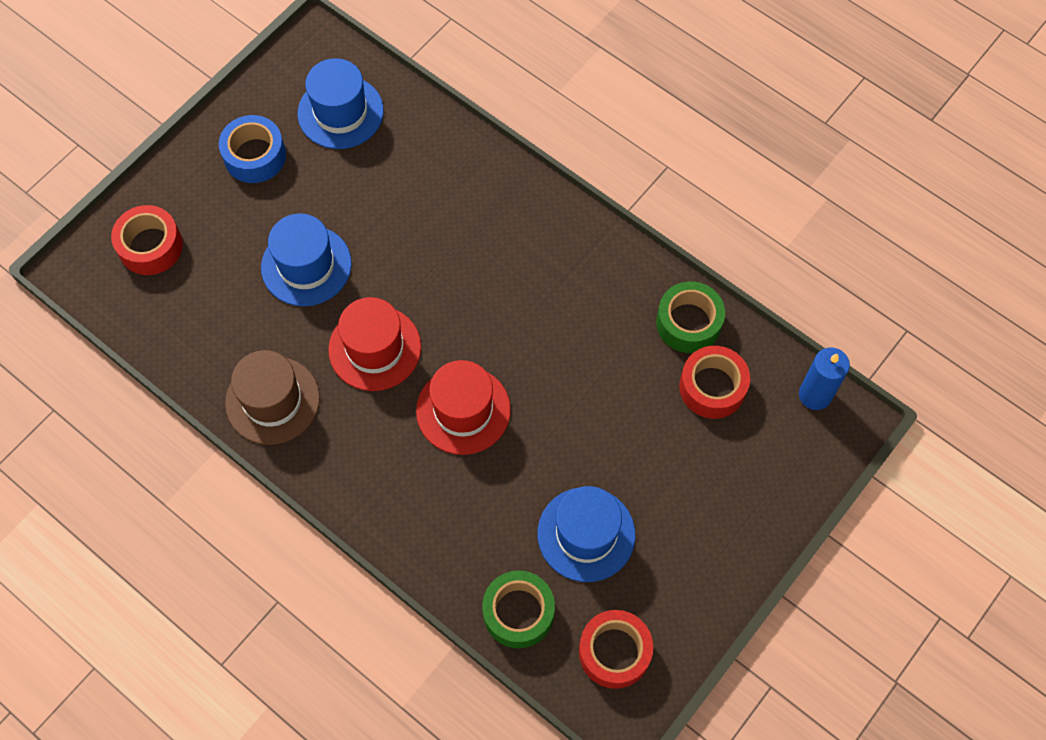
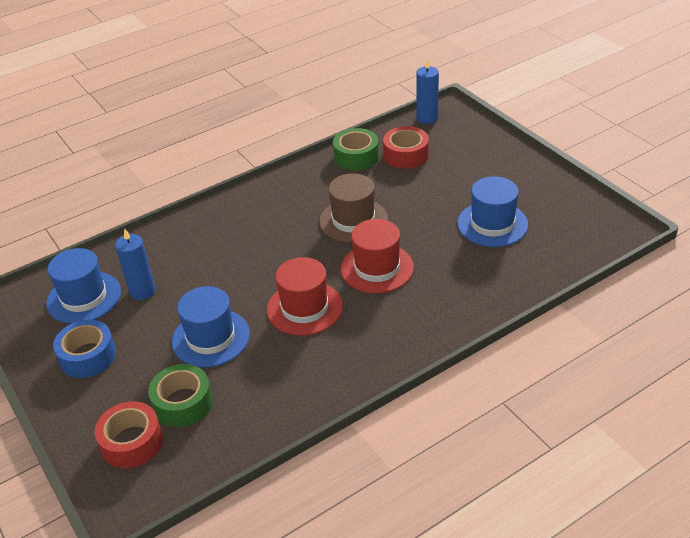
camera: 70 degrees left, 25 degrees down
brown hat [225,350,320,445] -> brown hat moved to [319,173,388,243]
green tape [482,570,555,648] -> green tape moved to [148,364,213,427]
red tape [579,610,653,689] -> none
none -> blue candle [115,229,156,300]

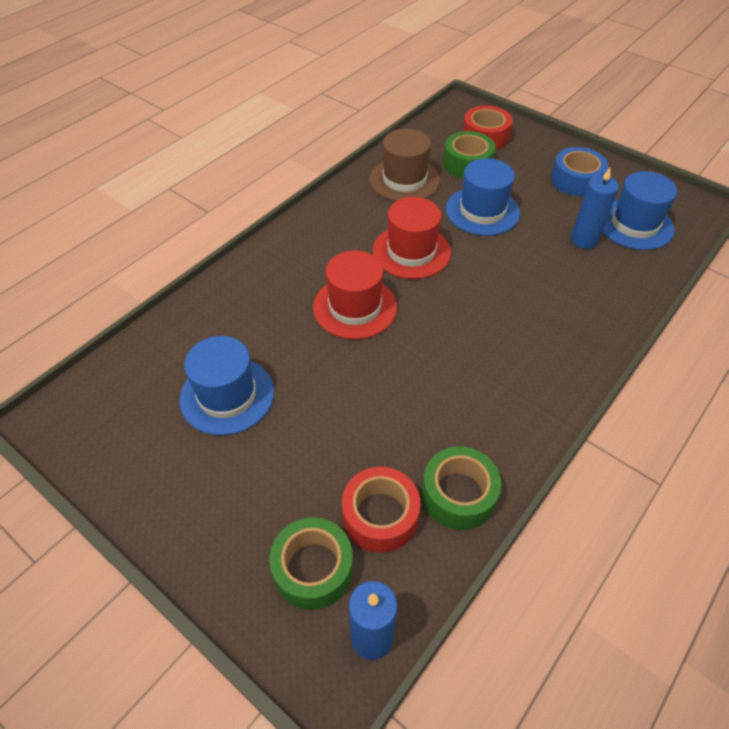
camera: 160 degrees right, 10 degrees up
brown hat [319,173,388,243] -> brown hat moved to [370,129,440,201]
none -> green tape [269,517,353,610]

